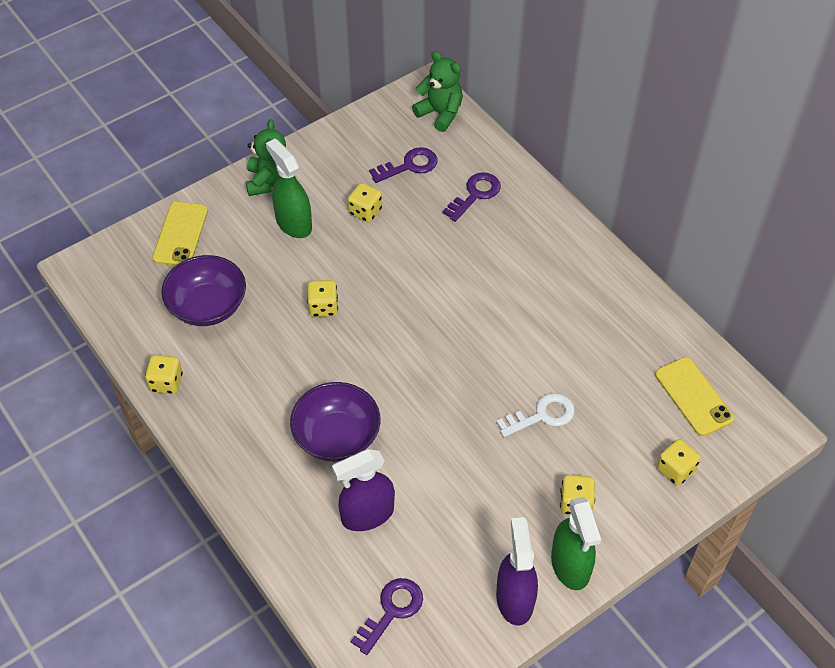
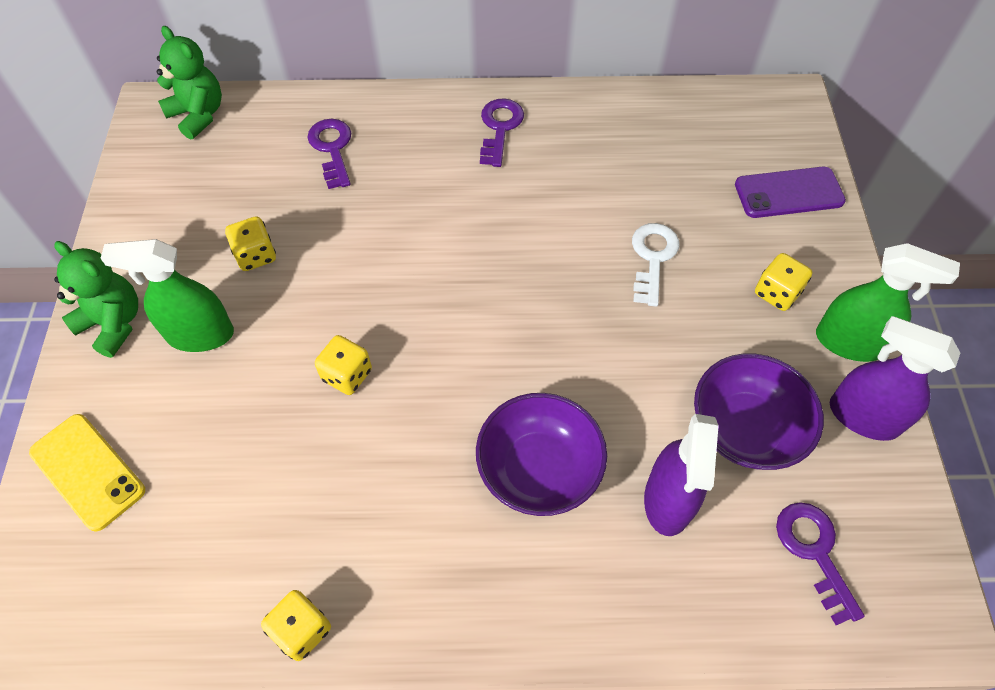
camera: 55 degrees left, 5 degrees up
purple bowl [161,255,246,326] -> purple bowl moved to [694,353,824,470]
purple key [369,147,437,183] -> purple key moved to [480,98,524,167]
green teddy bear [412,51,463,132] -> green teddy bear turned 60 degrees clockwise [157,26,222,139]
yellow phone [655,357,734,436] -> none
yellow dice [657,439,701,486] -> purple phone [735,167,846,218]

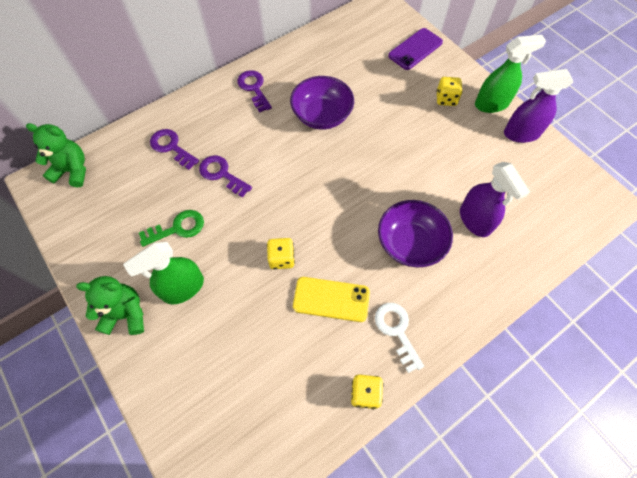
camera: 35 degrees left, 5 degrees up
yellow phone [29,414,145,532] -> yellow phone moved to [293,277,370,322]
yellow dice [225,216,276,271] -> green key [139,210,204,247]
white key [632,223,679,307] -> white key moved to [375,303,424,373]
purple bowl [694,353,824,470] -> purple bowl moved to [290,76,354,130]
purple key [776,502,865,625] -> purple key moved to [199,155,252,198]

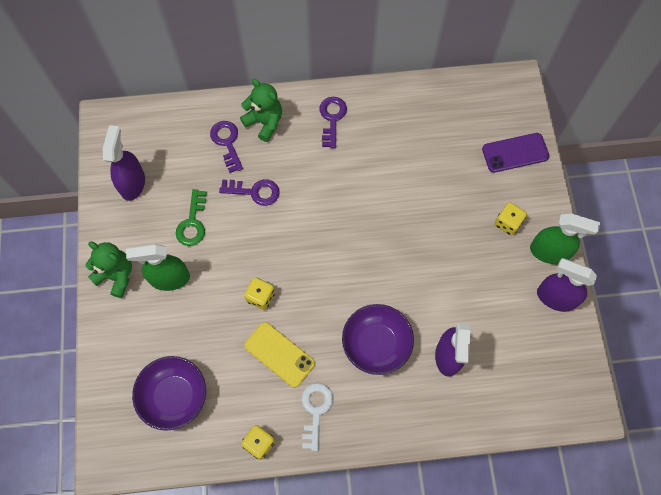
camera: 30 degrees right, 5 degrees up
green teddy bear [26,123,86,187] -> green teddy bear moved to [240,79,282,142]
green key [139,210,204,247] -> green key turned 90 degrees clockwise [176,189,207,246]
purple key [199,155,252,198] -> purple key turned 120 degrees clockwise [219,179,280,206]
purple bowl [290,76,354,130] -> purple bowl moved to [132,356,206,431]
none -> purple spray bottle [102,125,145,201]

